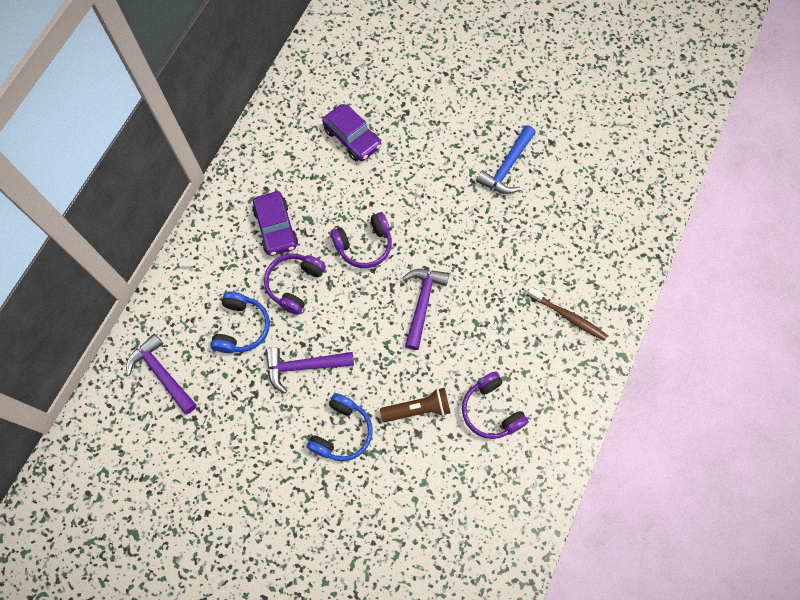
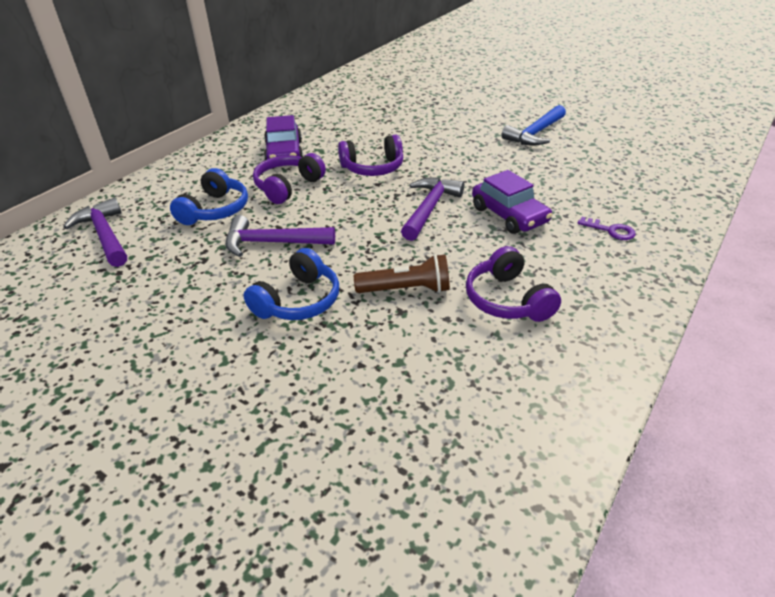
camera: 10 degrees right, 30 degrees down
purple car [322,104,381,161] -> purple car moved to [472,170,552,234]
brown toothbrush [527,287,608,341] -> purple key [577,217,636,240]

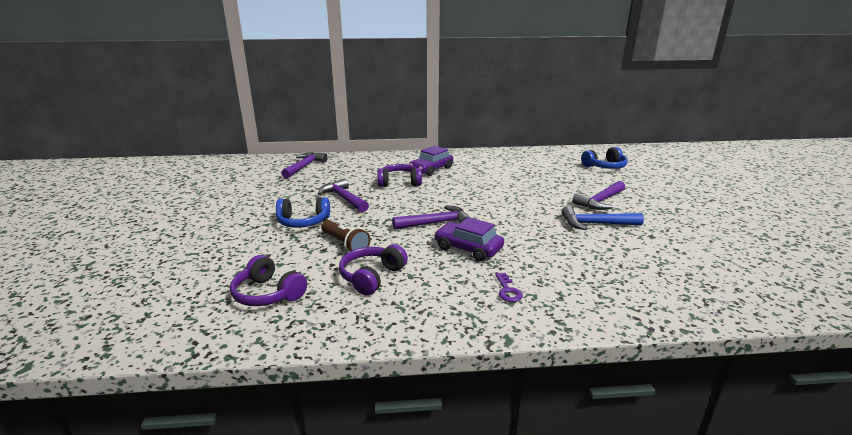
camera: 50 degrees right, 15 degrees down
blue headphones [170,168,248,225] -> blue headphones moved to [581,147,628,169]
purple headphones [338,135,403,176] -> purple headphones moved to [230,255,307,306]
purple car [472,170,552,234] -> purple car turned 105 degrees clockwise [434,217,504,261]
none -> purple hammer [572,181,625,210]

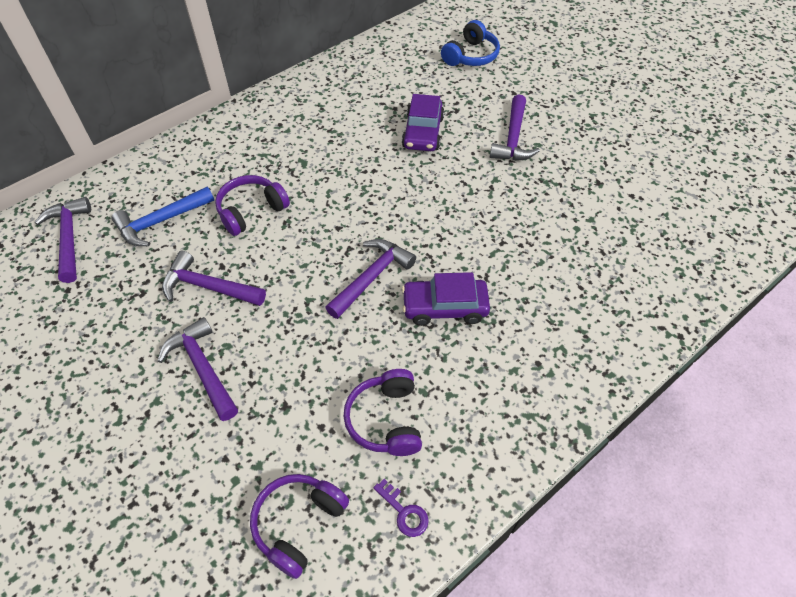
camera: 35 degrees left, 30 degrees up
purple headphones [230,255,307,306] -> purple headphones turned 120 degrees clockwise [250,474,349,579]
blue headphones [276,197,330,228] -> purple hammer [158,317,238,421]
brown flashlight [321,220,370,252] -> none
purple car [409,146,453,176] -> purple car moved to [402,94,444,151]
purple key [495,273,523,302] -> purple key moved to [373,479,429,537]
blue hammer [562,206,644,230] -> blue hammer moved to [111,187,214,246]

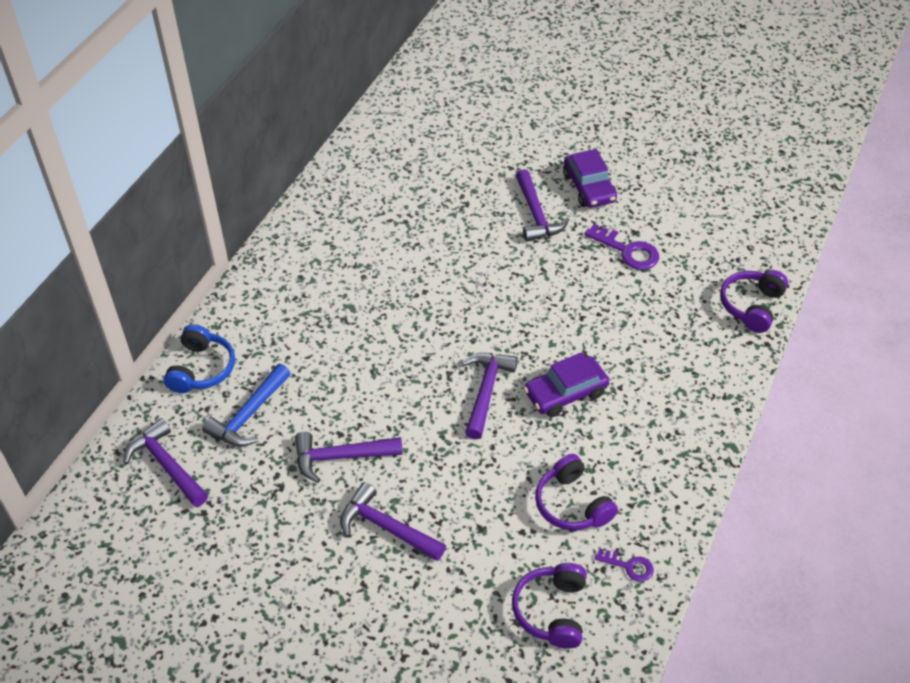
camera: 25 degrees left, 5 degrees down
purple headphones [215,175,290,236] -> purple headphones moved to [720,270,788,333]
purple car [402,94,444,151] -> purple car moved to [563,149,617,208]
blue headphones [441,20,500,66] -> blue headphones moved to [163,324,235,393]
none -> purple key [584,224,659,270]

